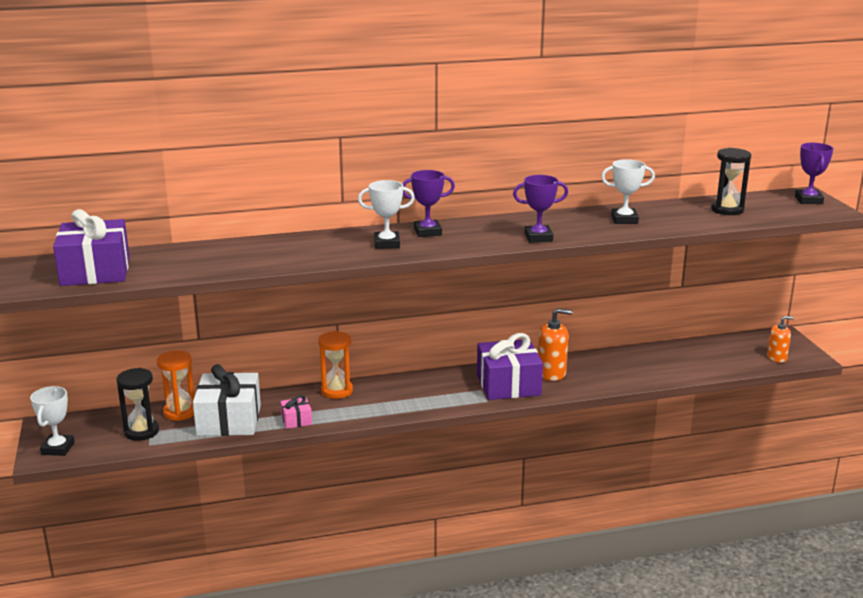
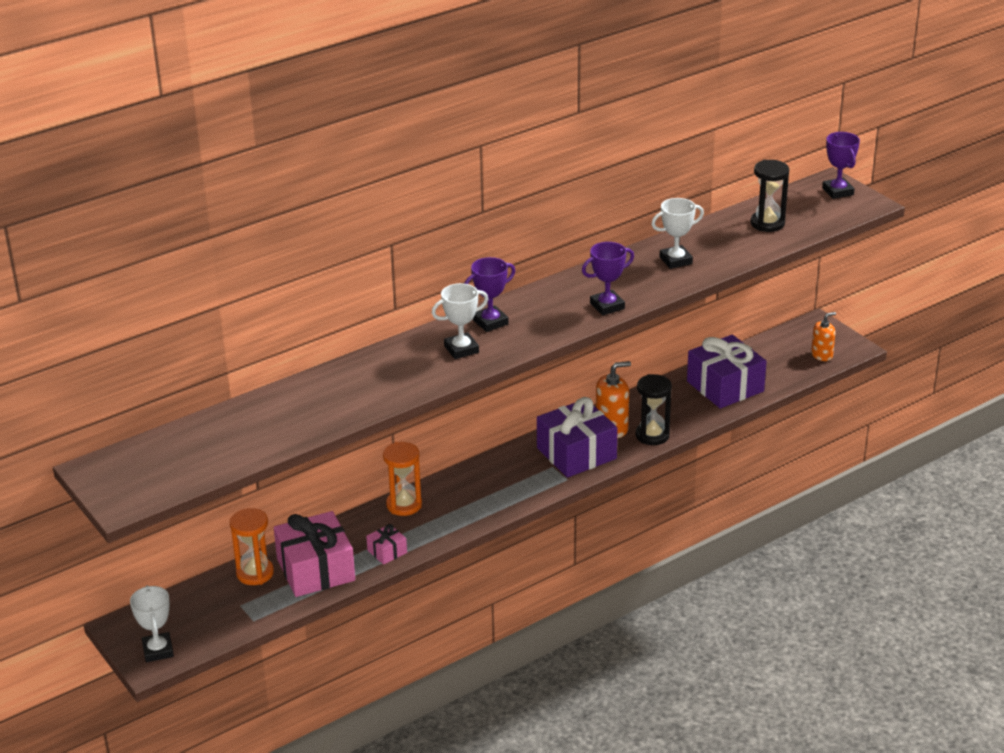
camera: 20 degrees left, 10 degrees up
purple gift [53,209,130,286] -> purple gift moved to [687,335,767,408]
black hourglass [116,368,159,441] -> black hourglass moved to [636,374,672,445]
white gift [193,364,261,436] -> pink gift [274,511,355,597]

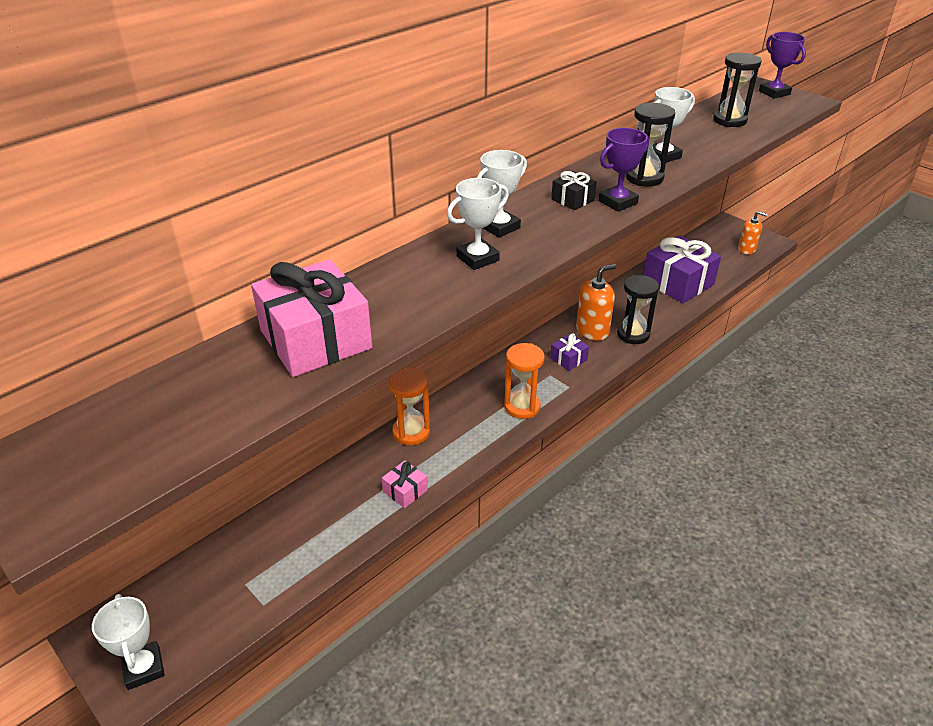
camera: 10 degrees left, 5 degrees up
orange hourglass [230,508,274,585] -> orange hourglass moved to [504,343,545,419]
pink gift [274,511,355,597] -> pink gift moved to [251,260,372,377]
purple trophy [464,257,515,332] -> white trophy [477,150,527,238]
purple gift [537,397,618,478] -> purple gift [550,334,589,371], size x0.46
orange soap dispenser [811,312,836,361] -> orange soap dispenser turned 60 degrees clockwise [738,211,768,254]
none -> black gift [551,171,597,210]
none -> black hourglass [626,103,675,186]

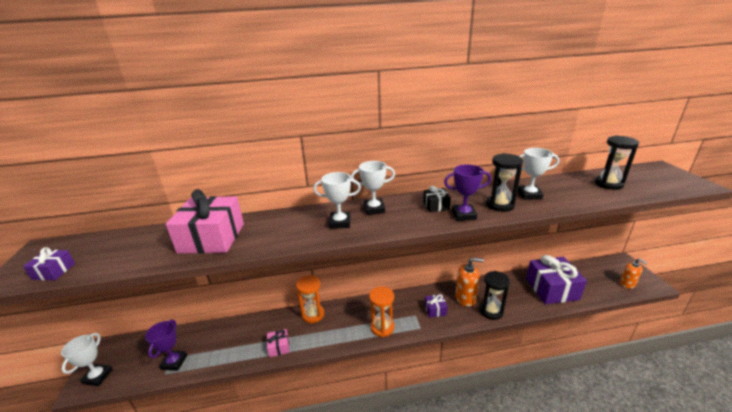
camera: 35 degrees right, 10 degrees down
purple trophy [759,32,806,99] -> purple trophy moved to [145,320,187,371]
none -> purple gift [23,247,75,280]

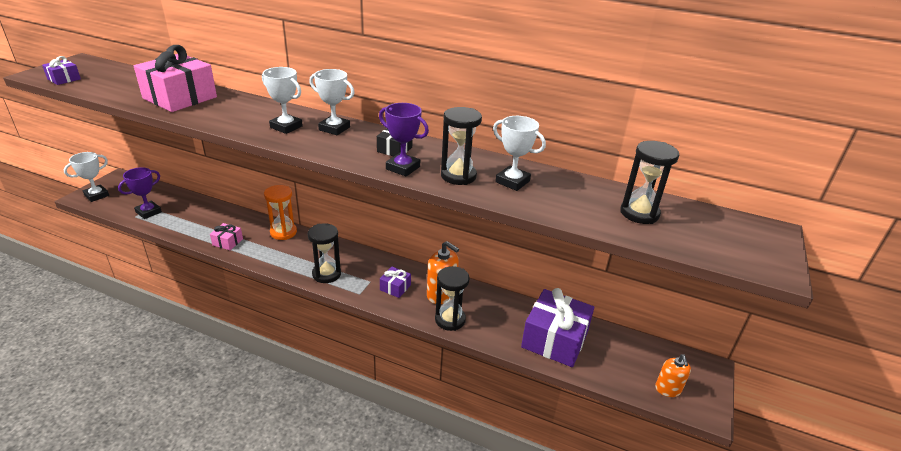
camera: 30 degrees right, 5 degrees up
orange hourglass [369,286,394,337] -> black hourglass [308,223,341,283]

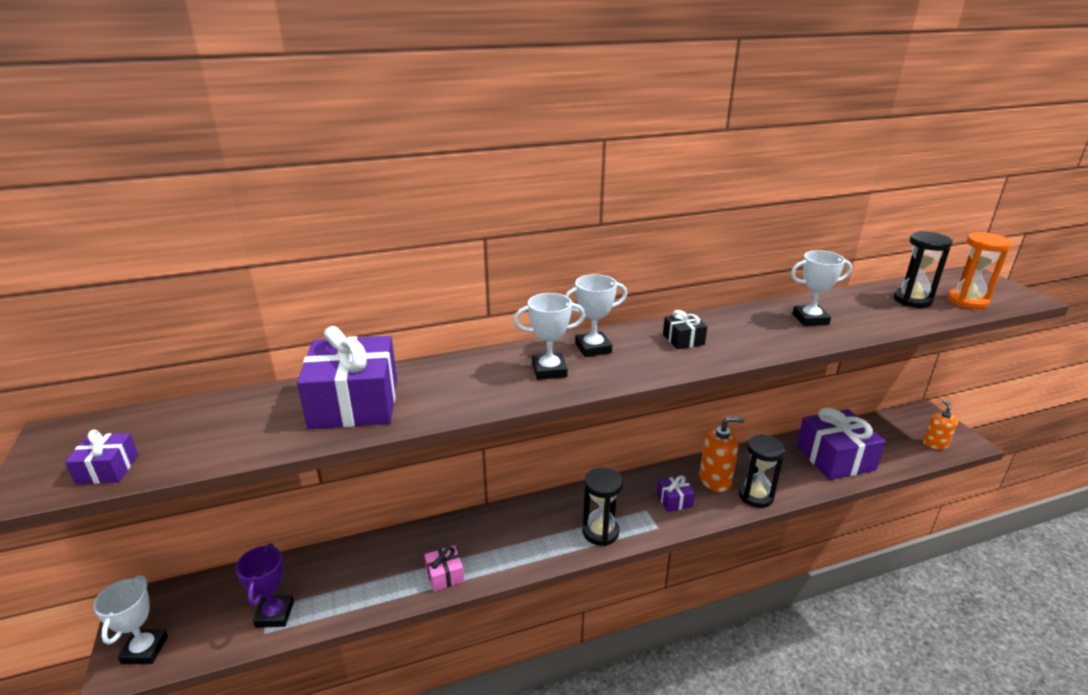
camera: 40 degrees left, 5 degrees down
pink gift [134,45,217,112] -> purple gift [297,326,397,429]
orange hourglass [264,185,297,240] -> orange hourglass moved to [948,232,1012,309]
purple trophy [379,103,429,177] -> none
black hourglass [441,107,482,185] -> none
orange soap dispenser [655,354,691,397] -> orange soap dispenser turned 135 degrees counterclockwise [923,400,958,450]

